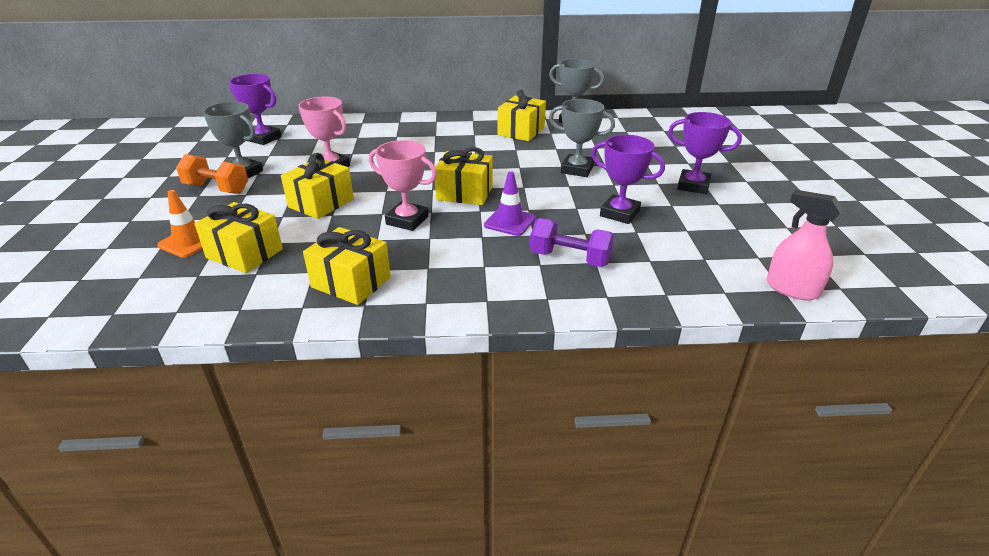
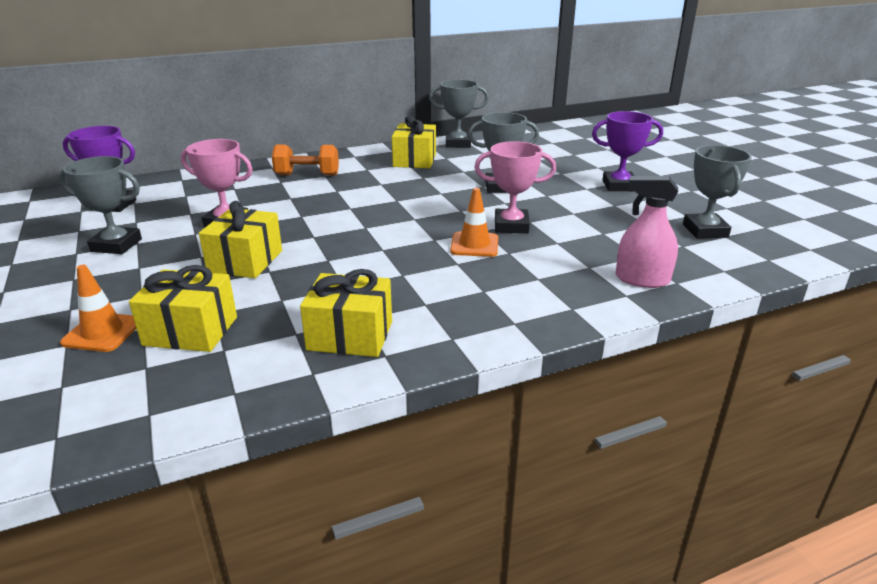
camera: 20 degrees left, 5 degrees down
orange dumbbell [176,154,248,194] -> orange dumbbell moved to [272,144,339,176]
pink trophy [369,140,437,231] -> pink trophy moved to [474,141,556,233]
yellow gift [435,147,493,205] -> none
purple traffic cone [484,171,536,236] -> orange traffic cone [450,188,498,257]
purple dumbbell [530,218,614,267] -> none
purple trophy [591,135,665,224] -> none
pink spray bottle [766,190,843,301] -> pink spray bottle moved to [616,176,678,288]
none -> grey trophy [683,145,752,239]

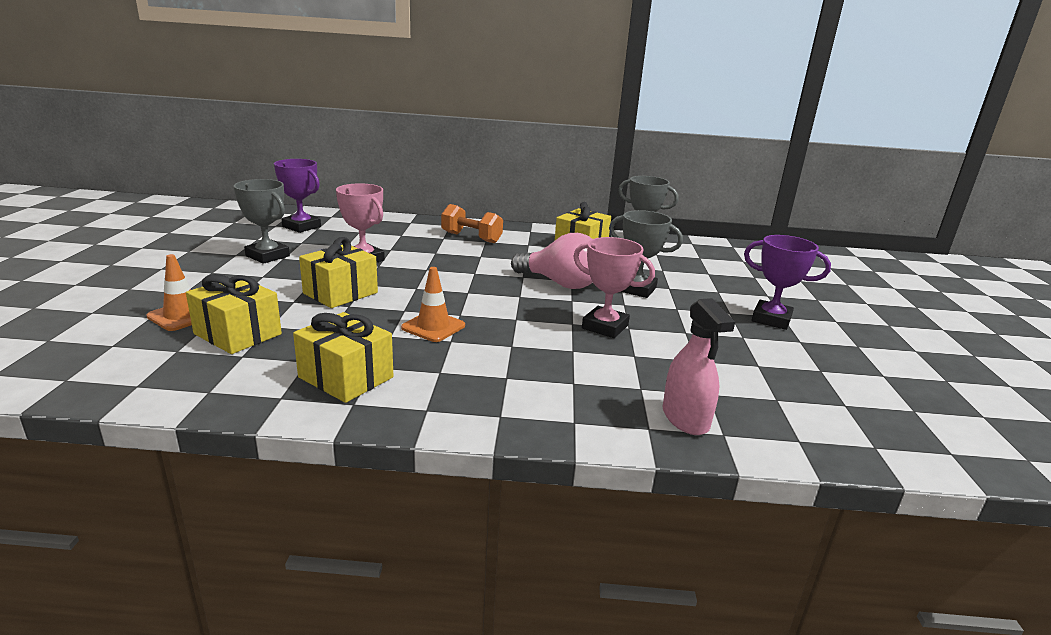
camera: 25 degrees right, 5 degrees down
orange traffic cone [450,188,498,257] -> orange traffic cone moved to [401,267,465,342]
pink spray bottle [616,176,678,288] -> pink spray bottle turned 150 degrees counterclockwise [663,298,735,435]
grey trophy [683,145,752,239] -> none
none -> pink light bulb [511,233,593,289]

